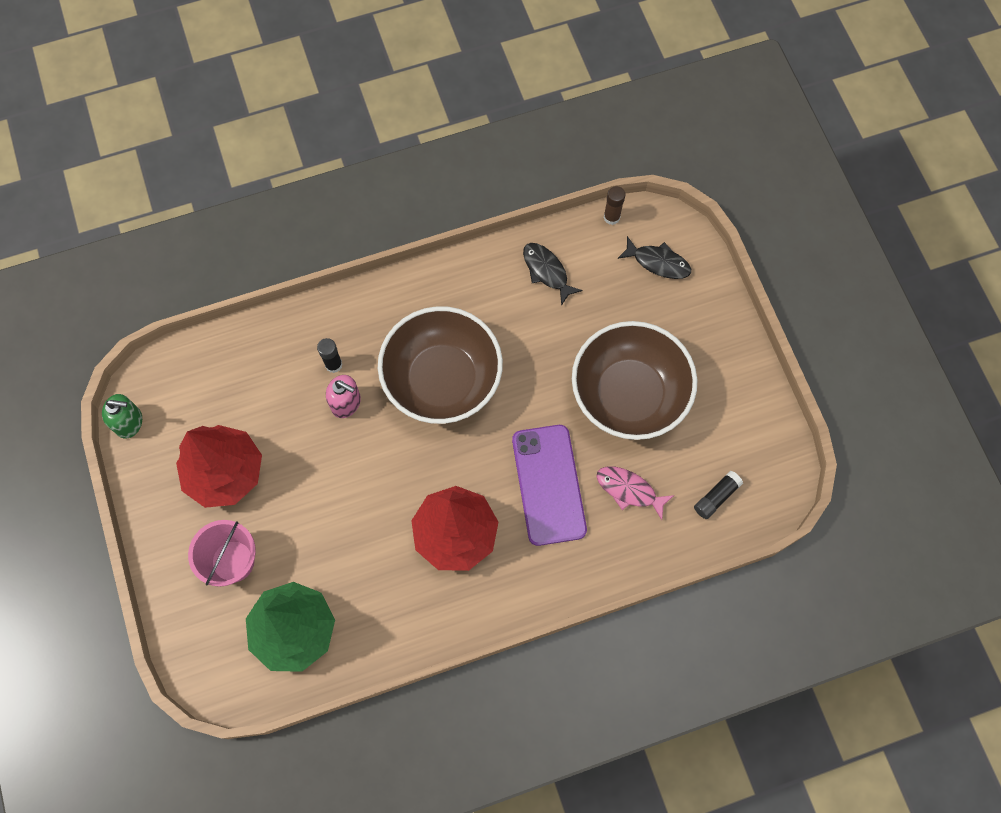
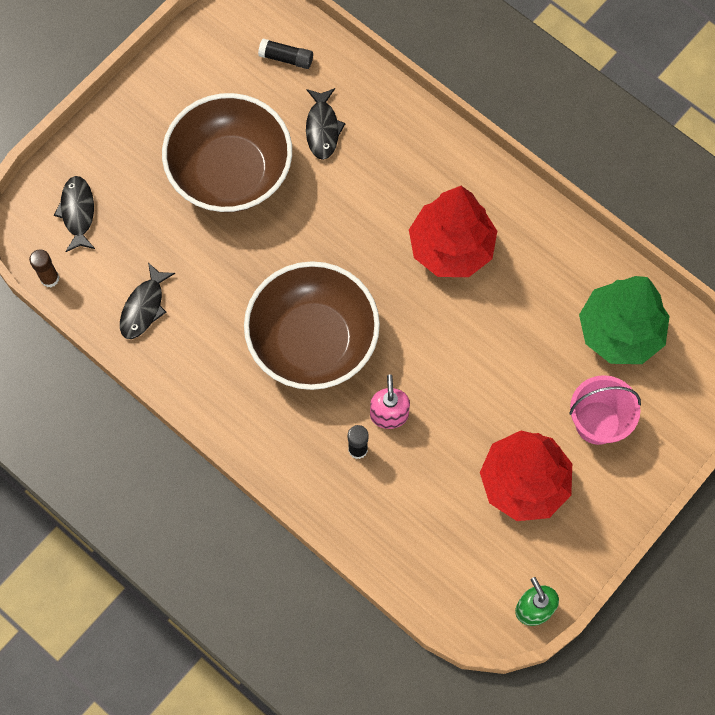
camera: 120 degrees left, 0 degrees up
purple phone [512,425,587,546] -> none
pink fish [597,466,674,520] -> black fish [306,88,346,160]

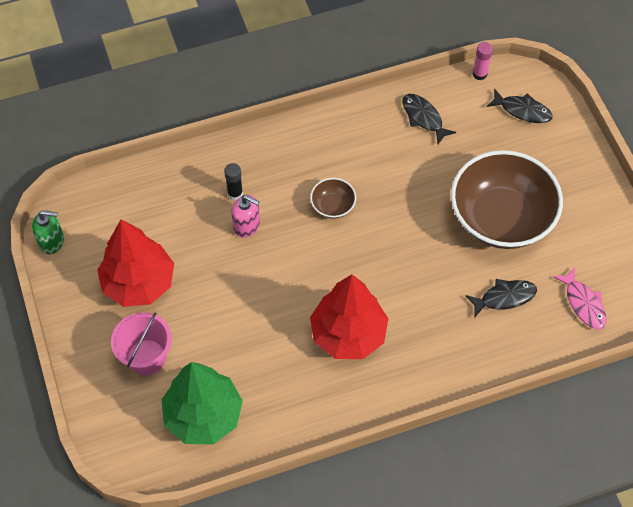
camera: 120 degrees right, 10 degrees down
brown glue stick [29,249,59,287] -> pink glue stick [473,42,493,80]
brown bowl [244,261,380,390] -> brown bowl [310,178,356,219], size x0.42
black glue stick [258,39,313,69] -> pink fish [553,267,607,330]
black fish [306,88,346,160] -> black fish turned 135 degrees clockwise [465,279,537,317]

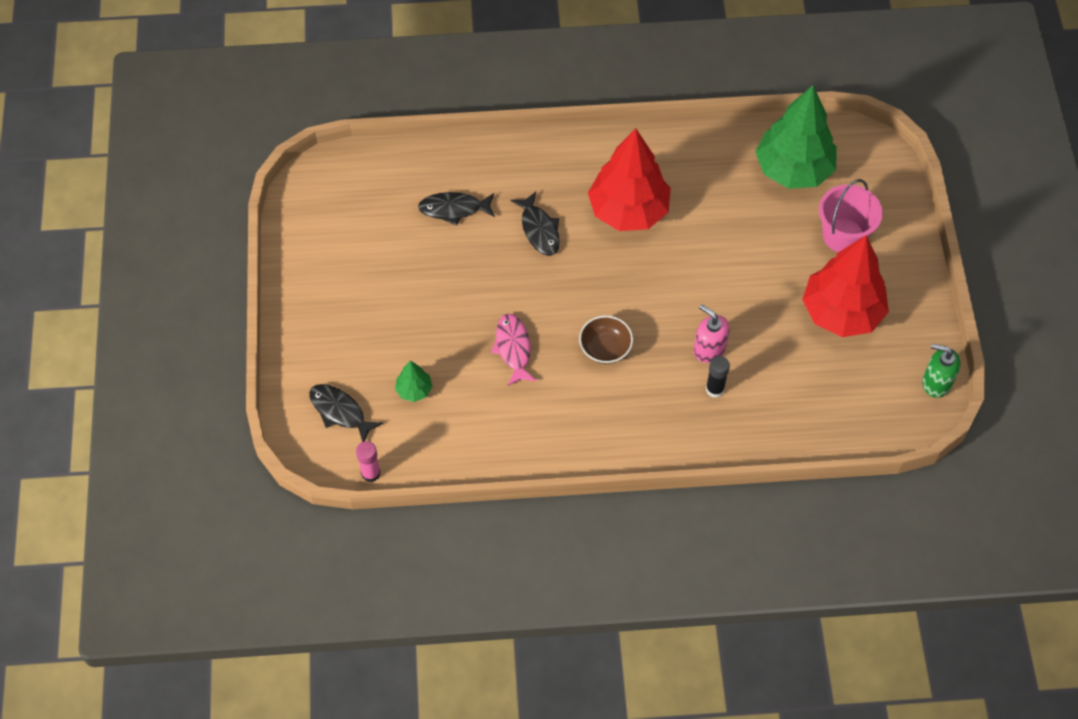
camera: 165 degrees left, 0 degrees up
black fish [402,94,456,144] -> black fish moved to [511,192,560,256]
brown bowl [451,150,563,249] -> none
pink fish [553,267,607,330] -> pink fish moved to [491,314,537,386]
none -> green tree [395,361,433,402]

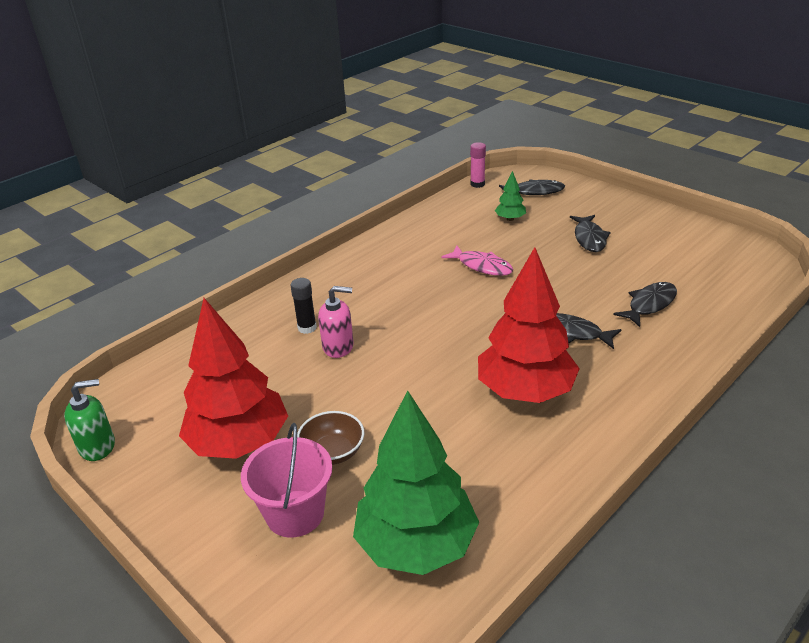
camera: 140 degrees right, 25 degrees down
brown bowl [579,315,633,364] -> brown bowl moved to [297,411,364,465]
none -> black fish [570,215,611,252]

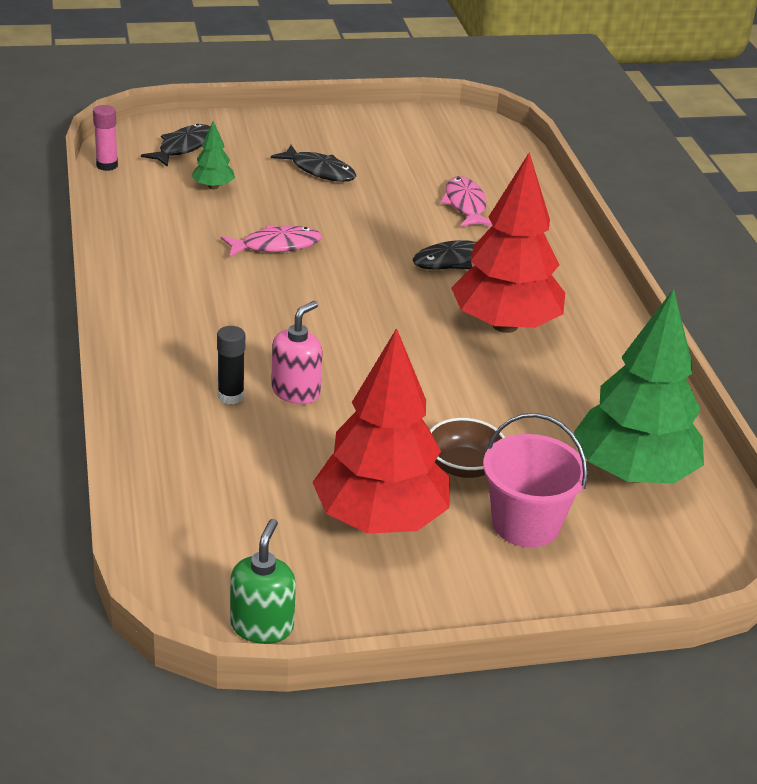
camera: 60 degrees left, 0 degrees up
black fish [613,282,677,327] -> pink fish [440,176,493,227]

